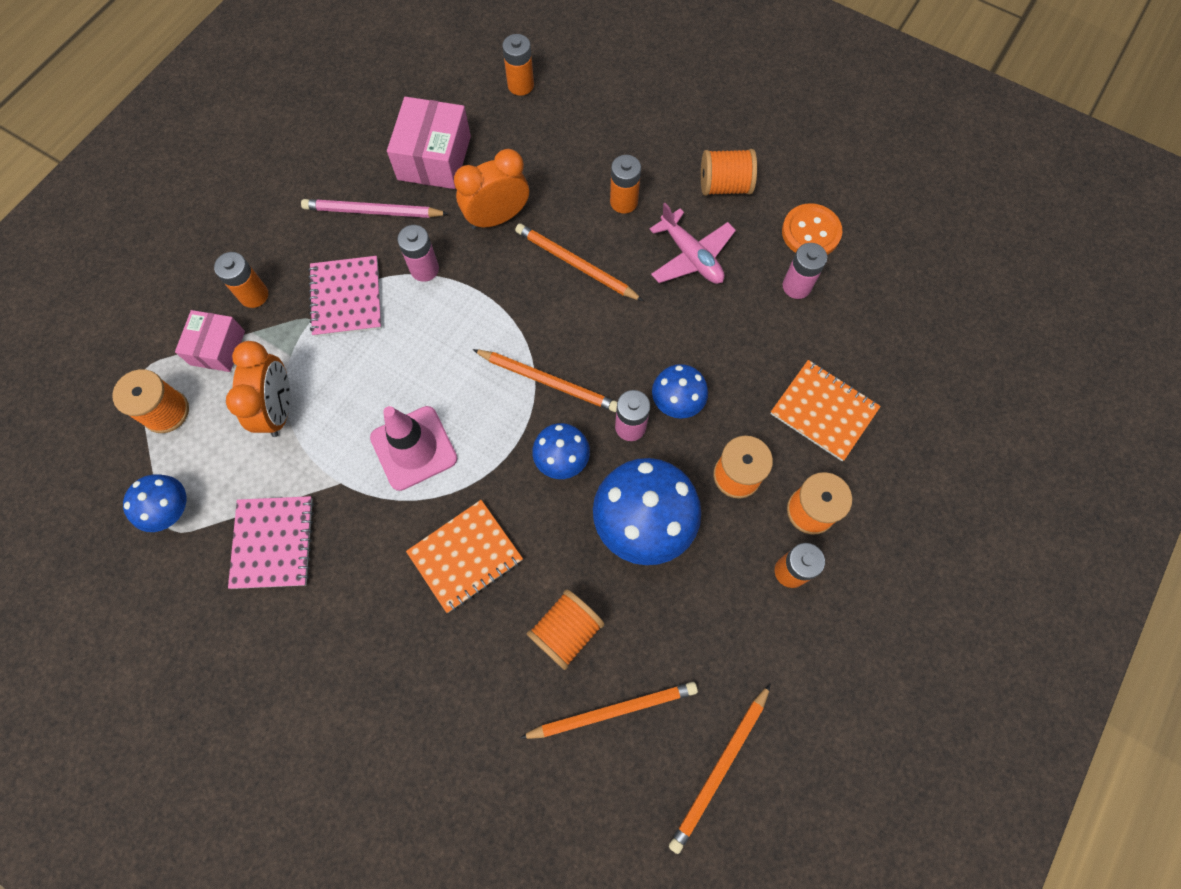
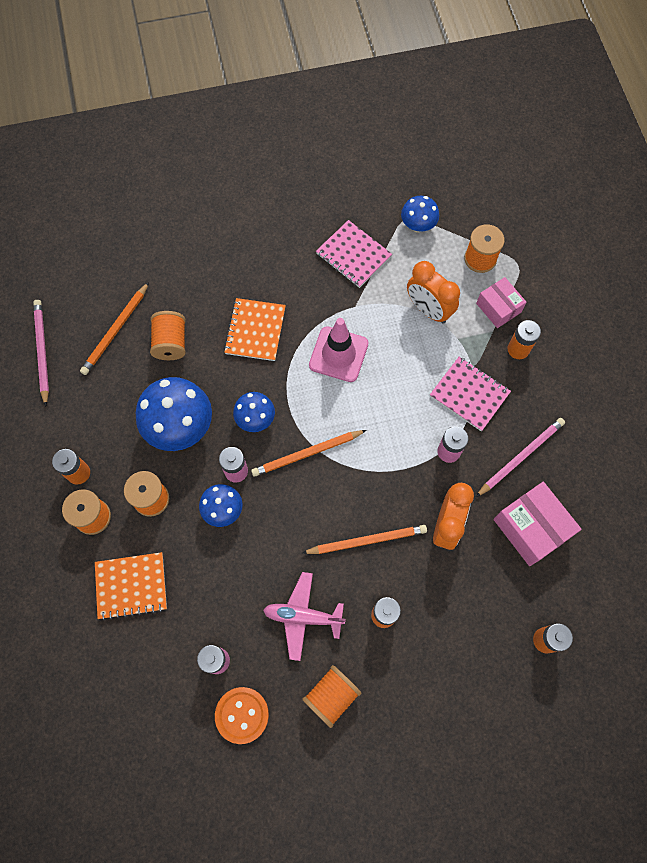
camera: 135 degrees right, 0 degrees up
orange pencil [669,684,771,854] -> pink pencil [33,300,49,407]

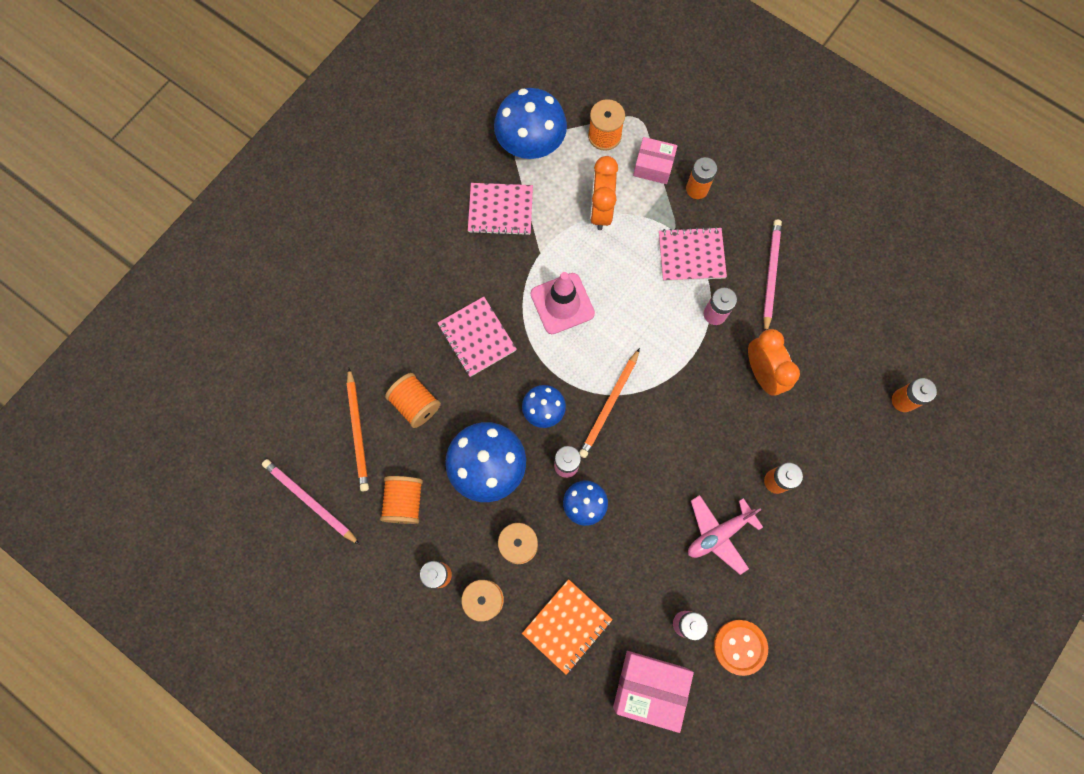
camera: 40 degrees left, 5 degrees up
orange notebook [224,298,286,361] -> pink notebook [438,297,517,377]
orange pencil [302,525,427,554] -> none
orange spool [302,665,361,728] -> orange spool moved to [380,476,423,524]
blue mushroom [401,196,439,232] -> blue mushroom [494,88,567,159], size x1.78
orange clock [407,261,460,324] -> orange clock turned 90 degrees clockwise [590,156,618,230]
pink box [493,482,582,566] -> pink box moved to [613,651,694,733]

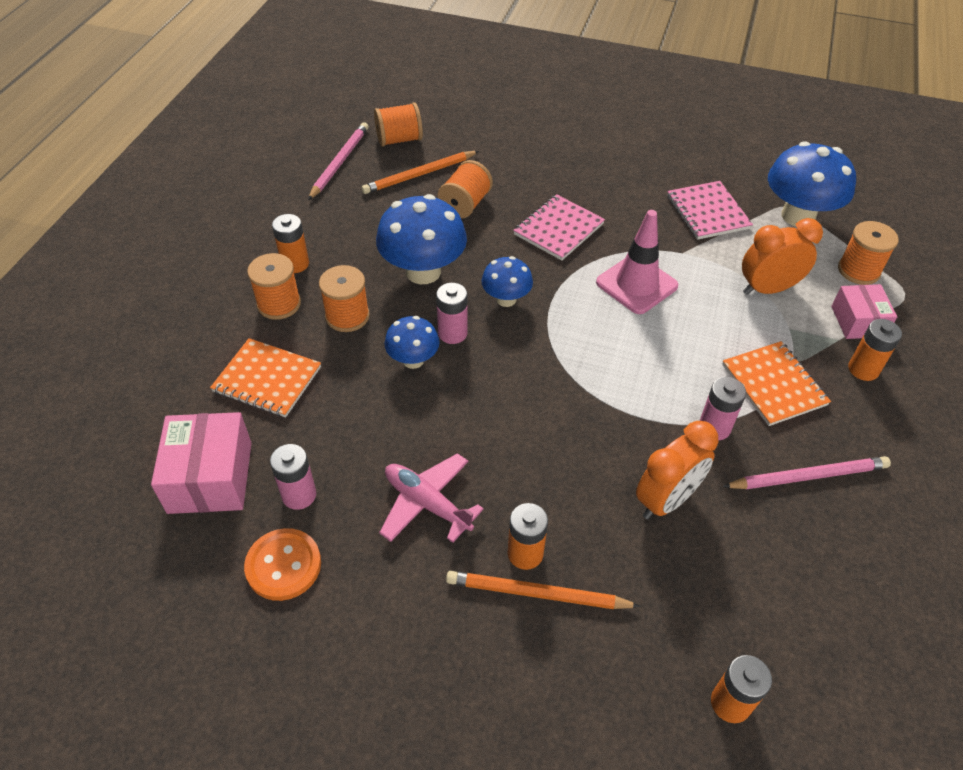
camera: 70 degrees right, 25 degrees down
orange spool [380,476,423,524] -> orange spool moved to [374,103,423,147]
orange pencil [579,348,640,458] -> orange pencil moved to [446,571,641,609]
pink notebook [659,227,727,281] -> orange notebook [722,341,831,426]

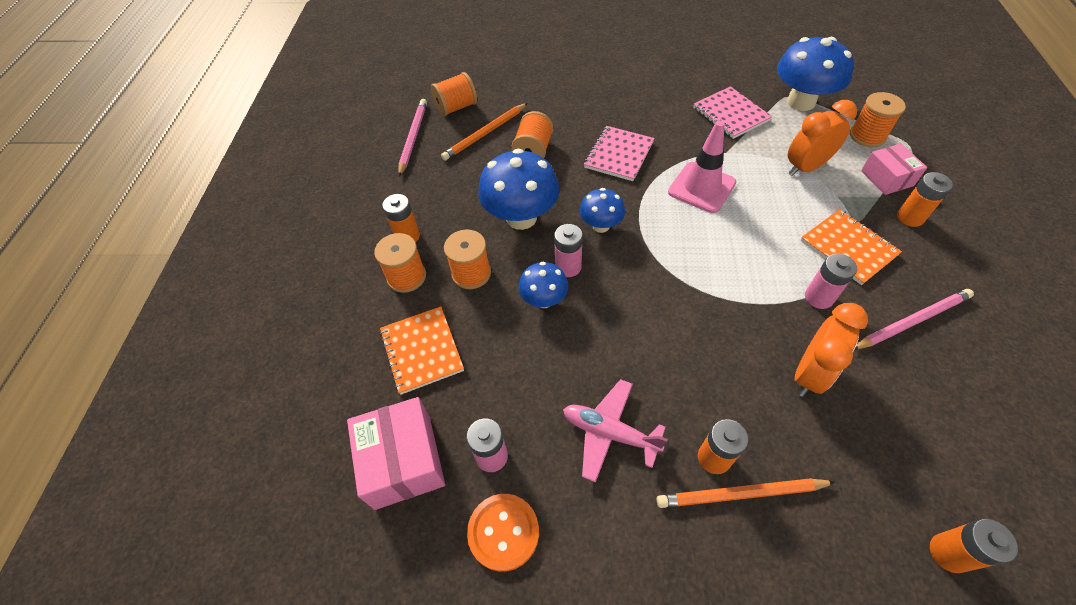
camera: 10 degrees left, 5 degrees up
orange notebook [210,338,321,418] -> orange notebook turned 60 degrees clockwise [380,306,464,395]

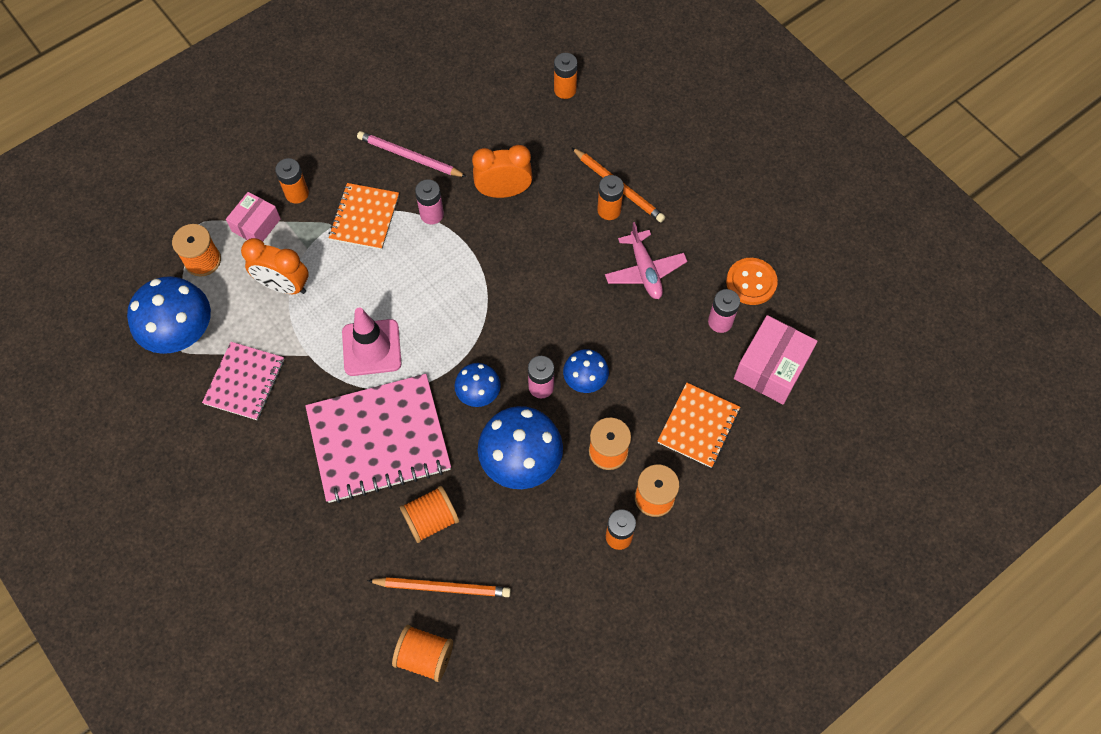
camera: 135 degrees left, 10 degrees up
pink pencil [398,99,427,176] -> none
pink notebook [584,126,655,181] -> pink notebook [305,374,451,503], size x1.75

